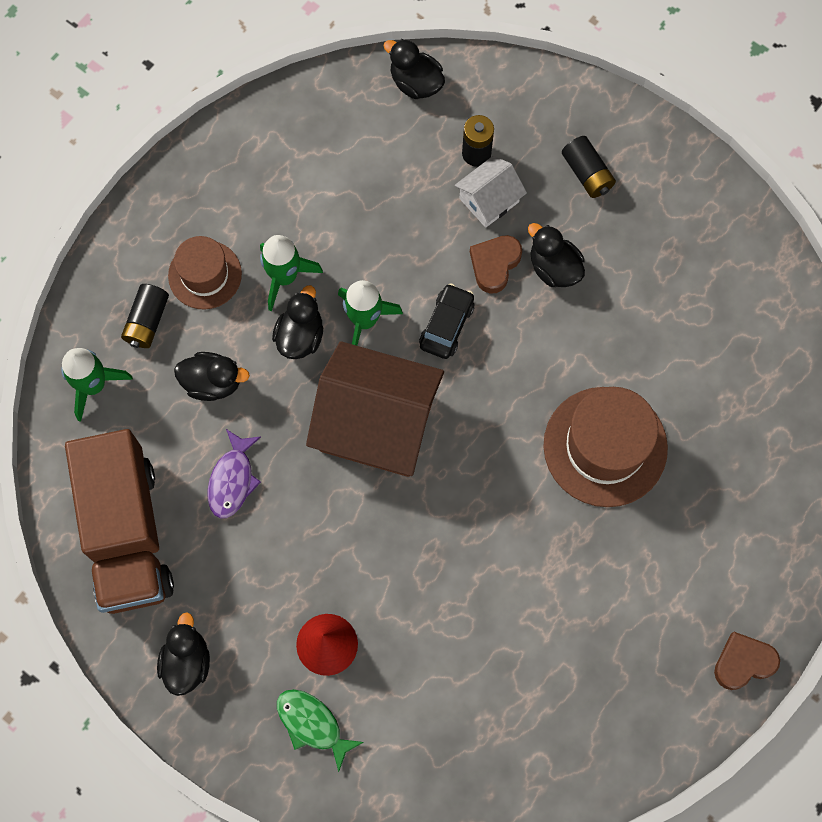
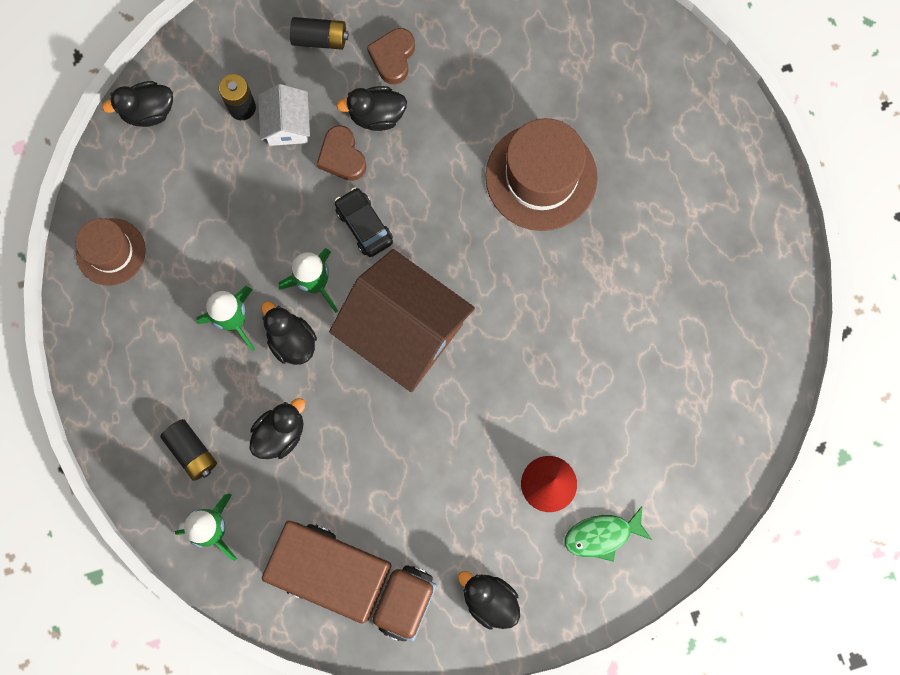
camera: 55 degrees left, 5 degrees up
brown hat [168,236,242,309] -> brown hat moved to [76,218,146,286]
purple fish [207,429,261,518] -> none
brown house [306,341,444,477] -> brown house turned 75 degrees clockwise [329,249,475,392]
brown heart [714,632,780,690] -> brown heart moved to [367,28,415,84]

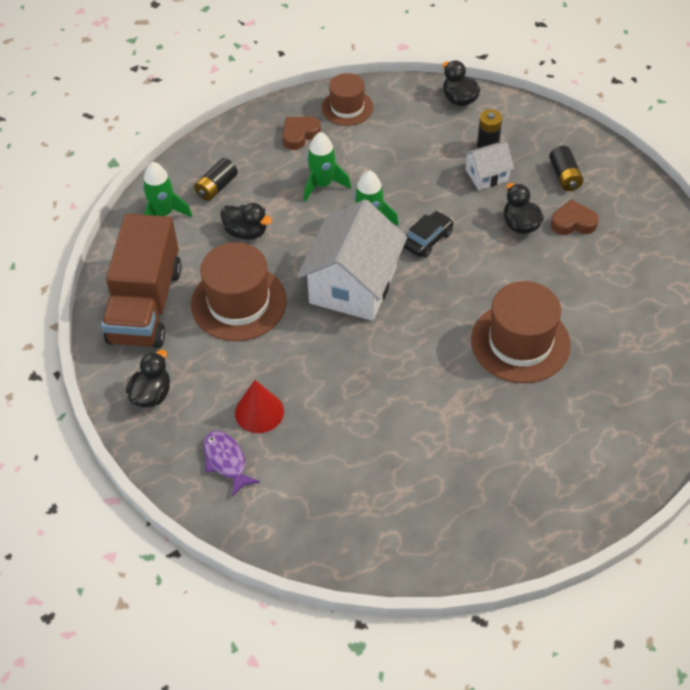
camera: 75 degrees right, 25 degrees down
black duck [261,301,317,365] -> none
brown heart [317,125,367,181] -> brown heart moved to [282,116,321,150]
brown house [329,249,475,392] -> white house [297,199,407,321]
green fish [564,506,652,562] -> purple fish [203,430,260,497]
none -> brown hat [191,242,287,341]

